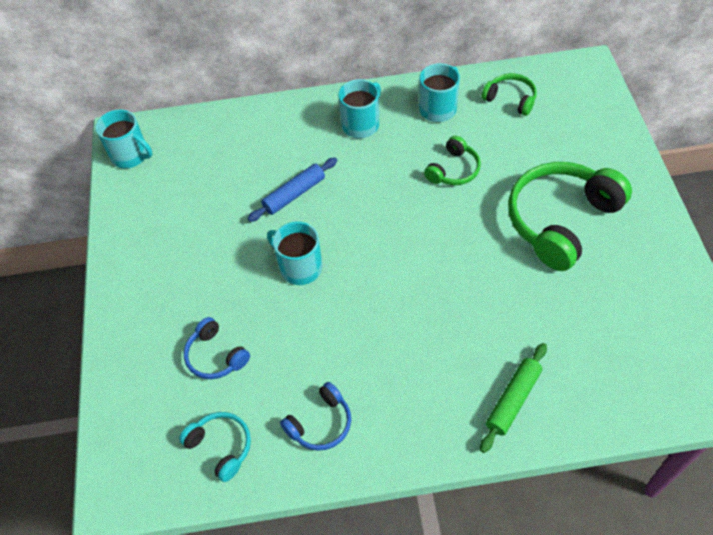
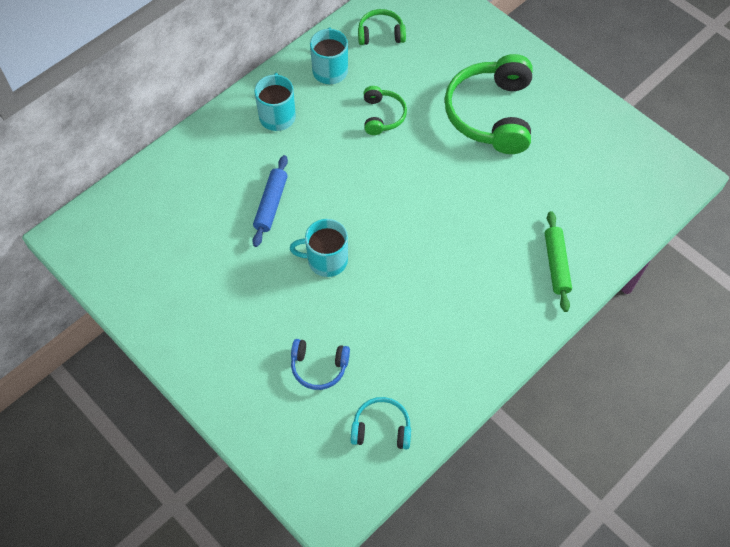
camera: 40 degrees left, 5 degrees up
turquoise mug [96,109,152,168] -> none
blue headphones [280,382,351,451] -> none

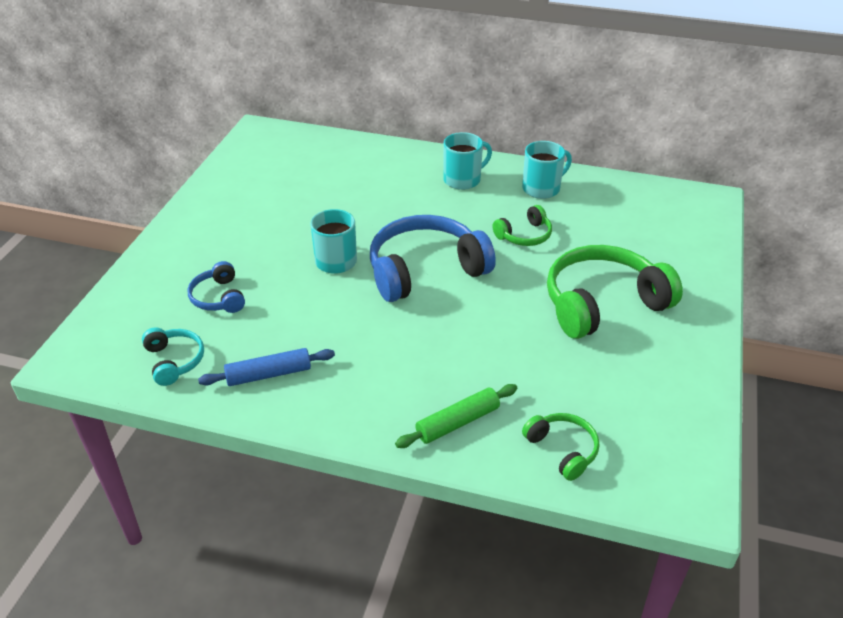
camera: 60 degrees right, 20 degrees down
blue rolling pin [252,155,288,247] -> blue rolling pin moved to [198,348,335,386]
green headphones [358,9,406,45] -> green headphones moved to [522,413,599,481]
none -> blue headphones [370,215,496,302]

